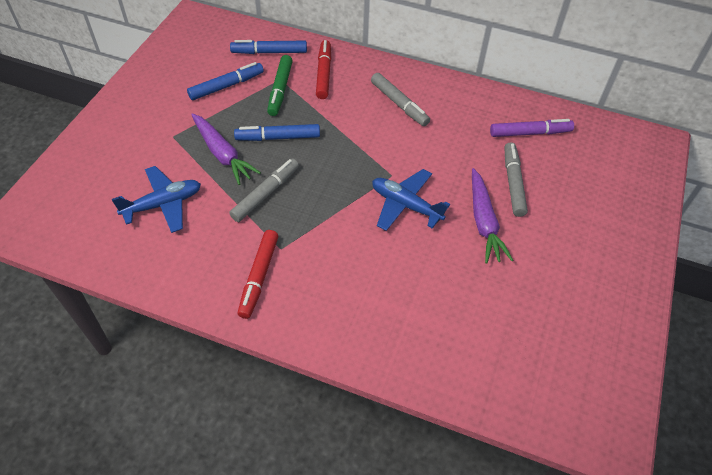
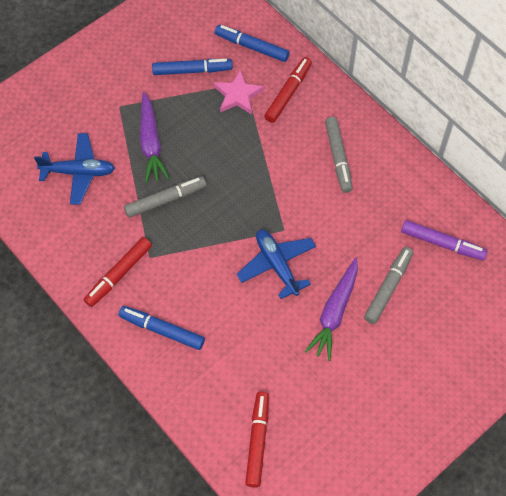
camera: 30 degrees right, 10 degrees up
blue marker [234,124,320,141] -> blue marker moved to [119,306,205,350]
green marker [267,55,293,116] -> pink star [214,69,264,114]
none -> red marker [245,392,269,488]

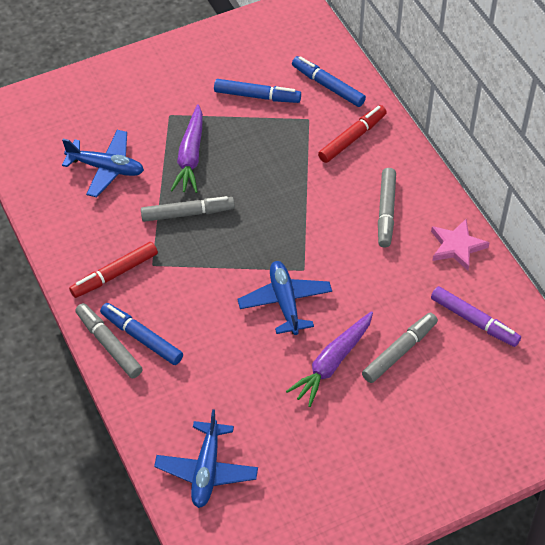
camera: 15 degrees right, 10 degrees down
pink star [214,69,264,114] -> pink star moved to [431,219,489,271]
red marker [245,392,269,488] -> blue plane [154,409,258,508]
none -> grey marker [75,303,143,378]

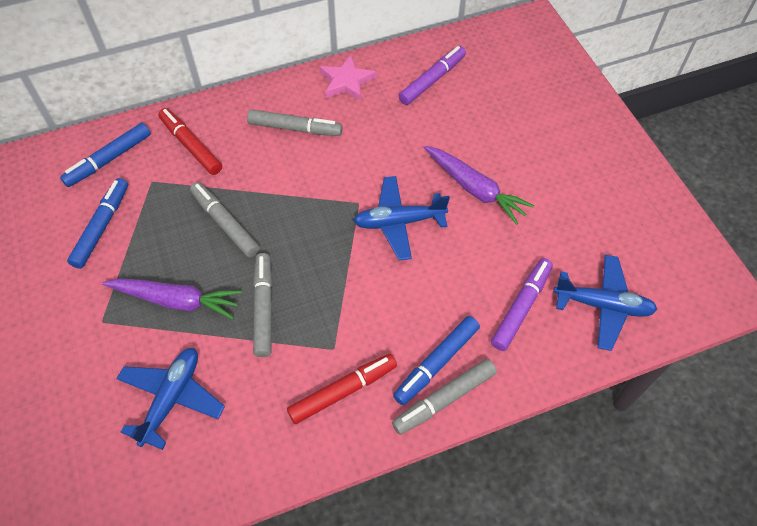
camera: 85 degrees left, 5 degrees up
red marker [69,242,158,298] -> red marker turned 90 degrees counterclockwise [287,354,397,424]
grey marker [362,313,438,383] -> grey marker moved to [190,182,260,257]
none -> purple marker [491,258,553,351]

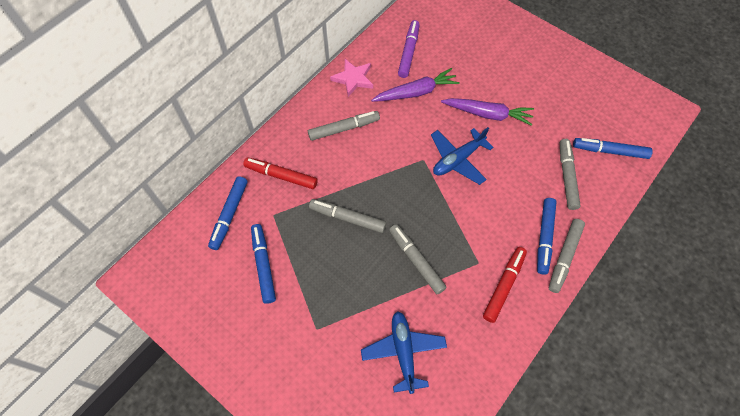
camera: 30 degrees left, 5 degrees up
purple carrot [102,278,242,319] -> purple carrot moved to [371,68,460,102]
purple marker [491,258,553,351] -> grey marker [560,139,581,210]
blue plane [553,255,658,351] -> blue marker [573,138,653,159]

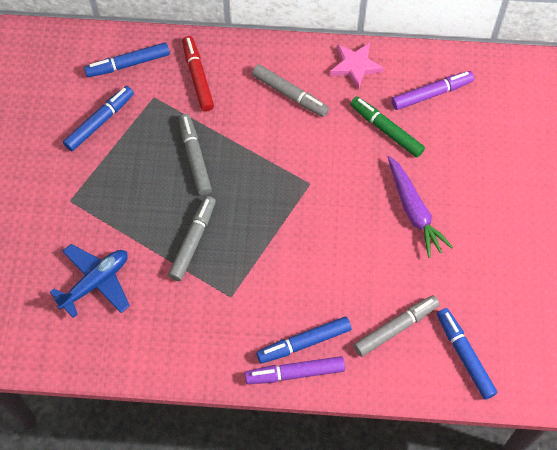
camera: 55 degrees right, 0 degrees up
purple carrot [371,68,460,102] -> green marker [350,96,425,157]
blue plane [431,127,494,185] -> none
red marker [483,247,527,323] -> none
grey marker [549,219,585,293] -> purple marker [245,356,345,384]

